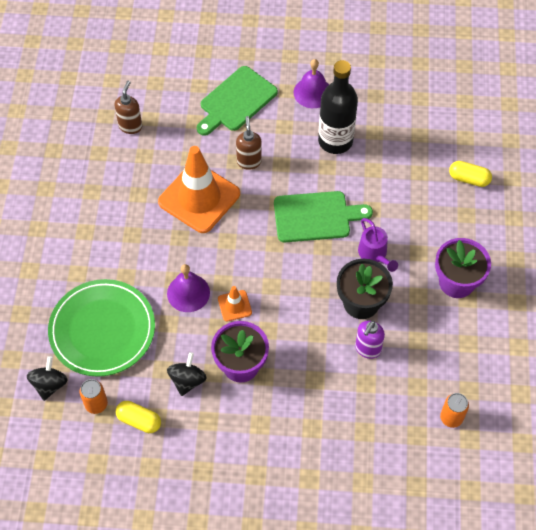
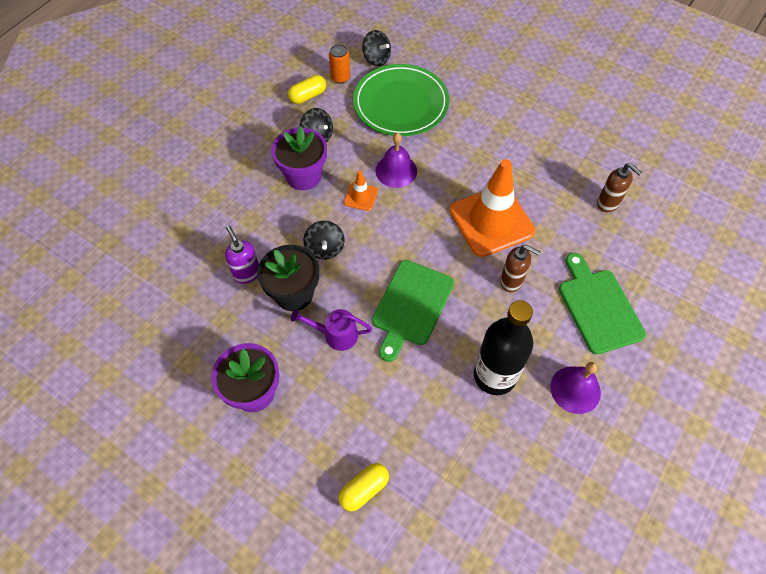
camera: 120 degrees right, 0 degrees up
orange can [440,393,469,428] -> none
none -> black spinning top [304,221,344,259]

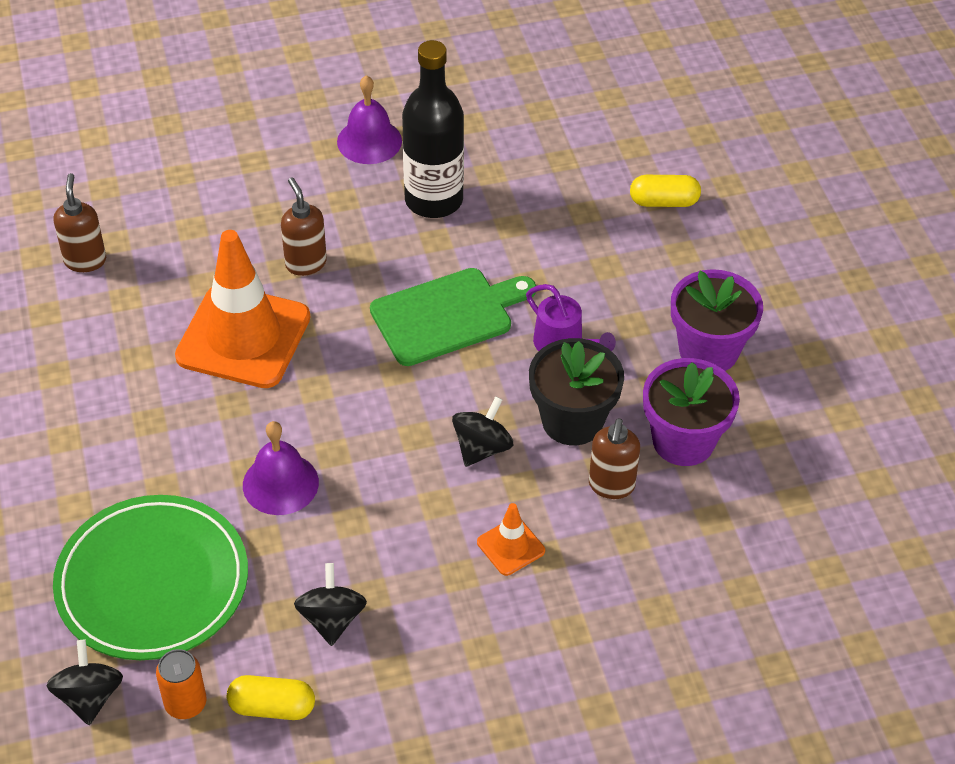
camera: 140 degrees left, 10 degrees down
purple soap dispenser [225,225,259,284] -> brown soap dispenser [589,418,640,499]
purple flower pot [271,126,327,190] -> purple flower pot moved to [643,358,740,466]
orange traffic cone [344,171,378,211] -> orange traffic cone moved to [477,503,545,576]
green cutting board [559,253,646,355] -> none

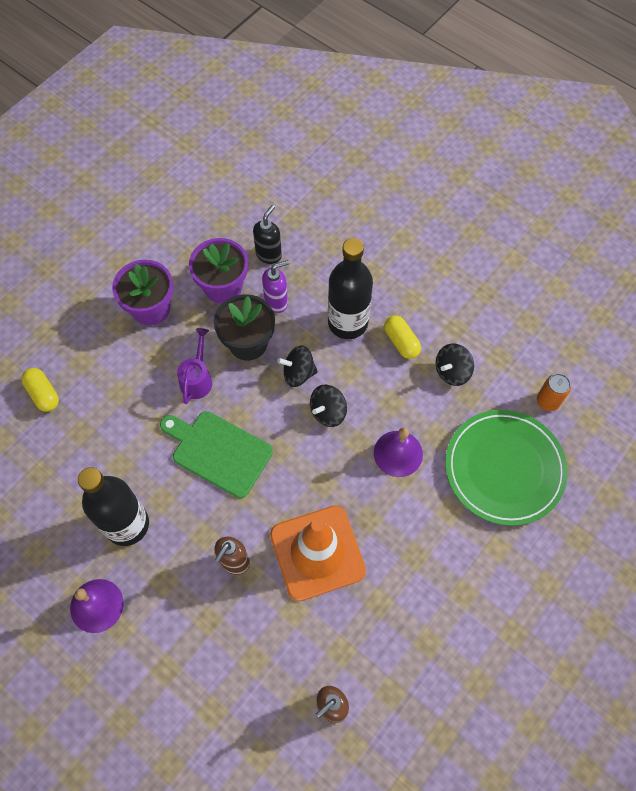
camera: 125 degrees left, 15 degrees up
black spinning top [47,640,123,725] -> black spinning top moved to [310,385,347,427]
yellow capsule [227,675,315,720] -> yellow capsule moved to [384,315,421,359]
orange traffic cone [477,503,545,576] -> black bottle [328,238,373,339]
brown soap dispenser [589,418,640,499] -> purple soap dispenser [262,260,289,313]
none -> black soap dispenser [253,205,282,264]

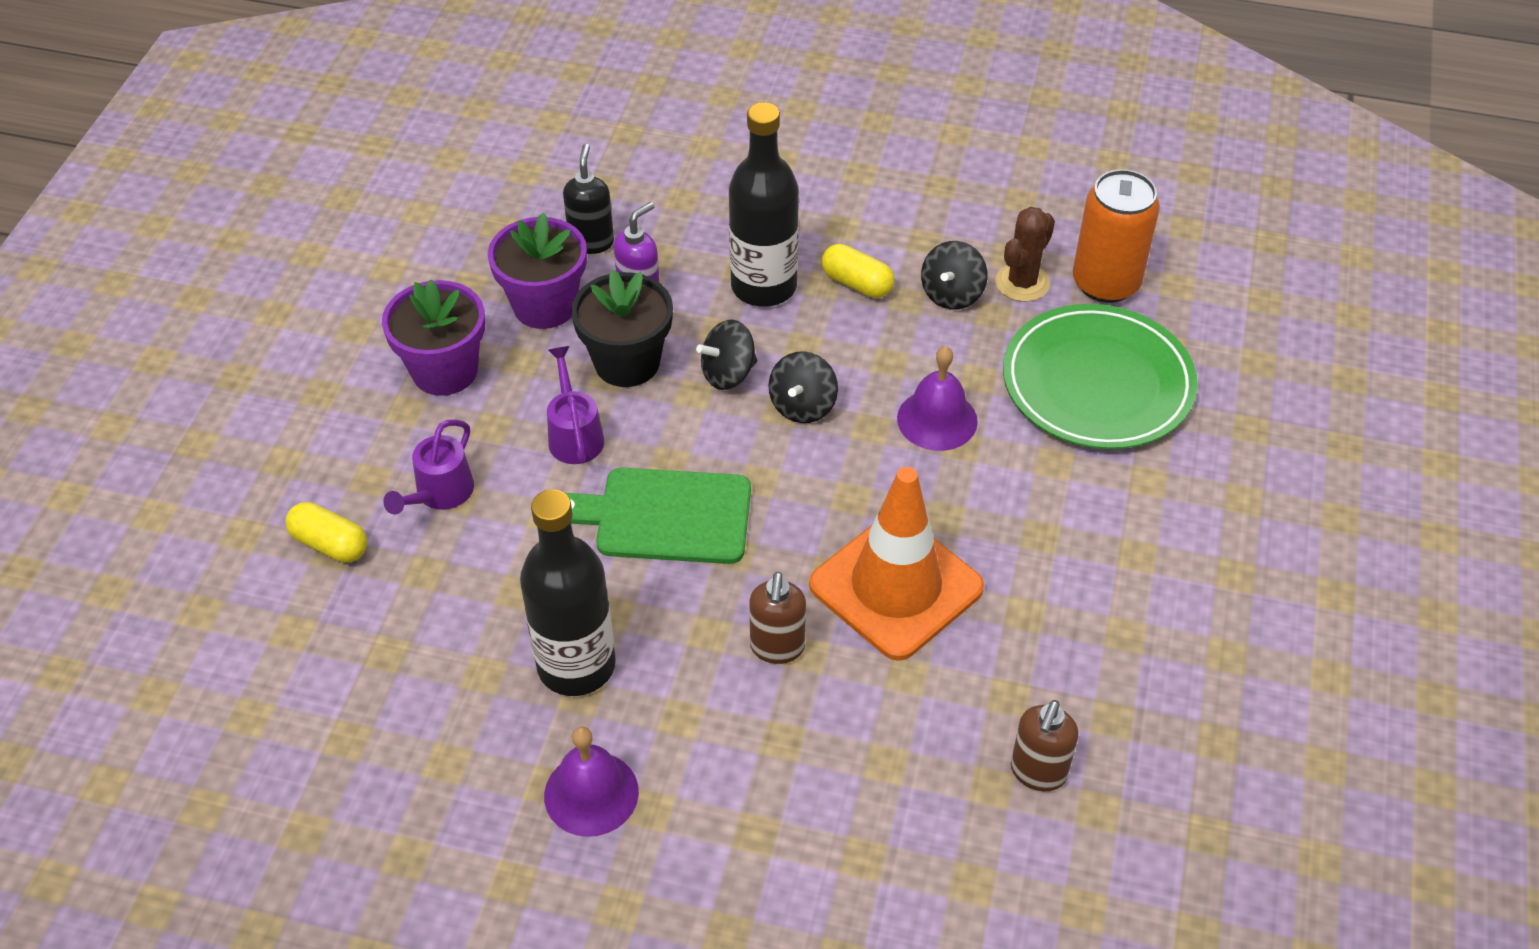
camera: 25 degrees left, 15 degrees down
orange can [537,374,571,411] -> orange can [1073,169,1160,303], size x1.80
none -> purple watering can [383,419,474,514]
none -> brown cactus [995,207,1055,302]

